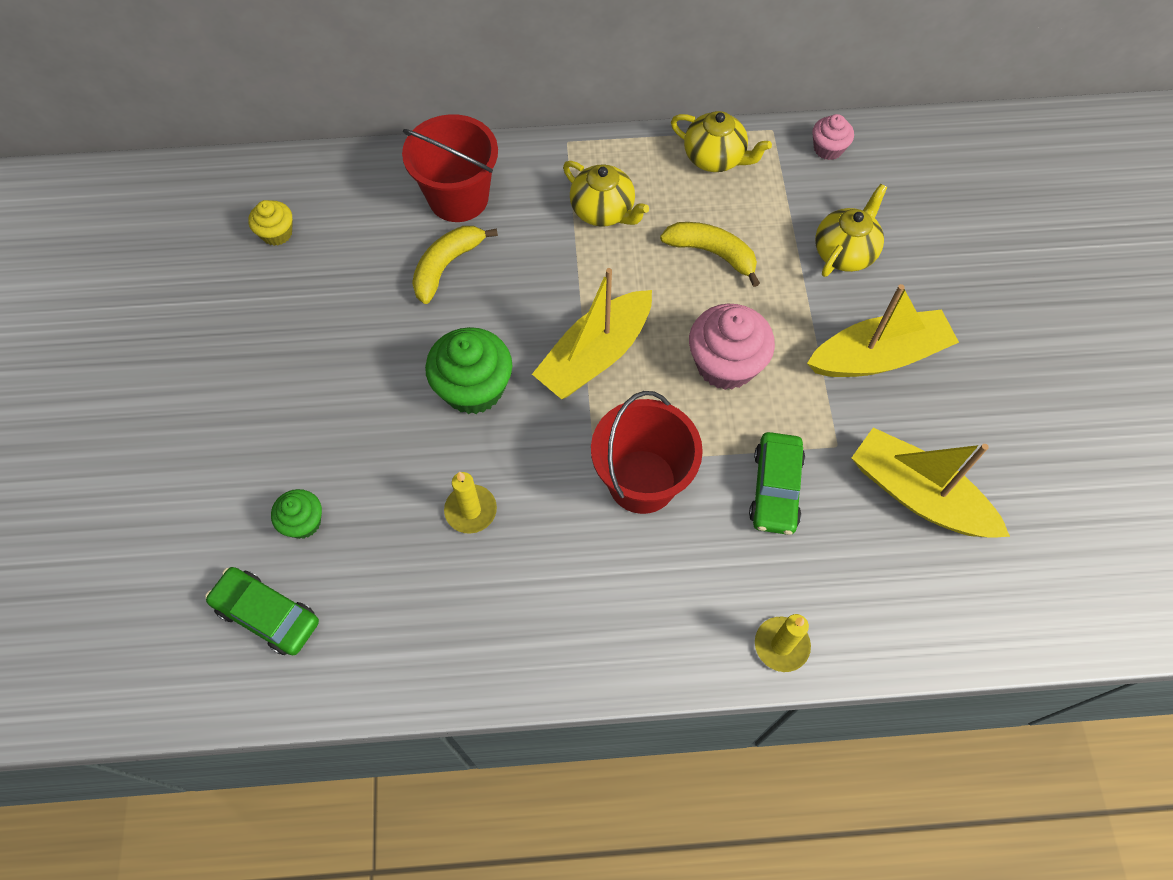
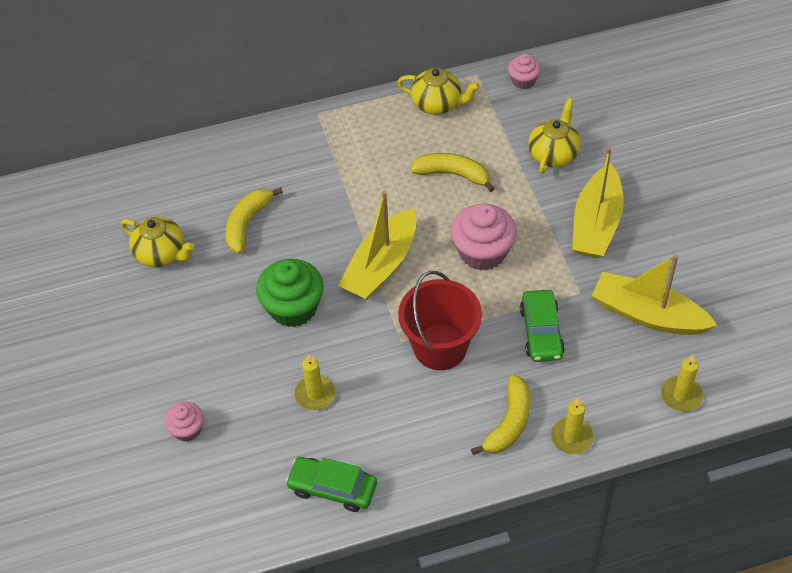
camera: 10 degrees left, 10 degrees down
green car [205,567,319,655] -> green car moved to [286,457,377,512]
yellow cupcake [248,200,293,246] -> none
green cupcake [271,489,322,539] -> pink cupcake [164,402,204,442]
red bucket [402,114,498,222] -> none
yellow teapot [563,161,649,227] -> yellow teapot moved to [121,217,194,267]
yellow boat [807,284,959,377] -> yellow boat turned 135 degrees clockwise [572,147,624,258]
none -> yellow banana [471,375,530,455]
none -> yellow candle [661,354,703,412]

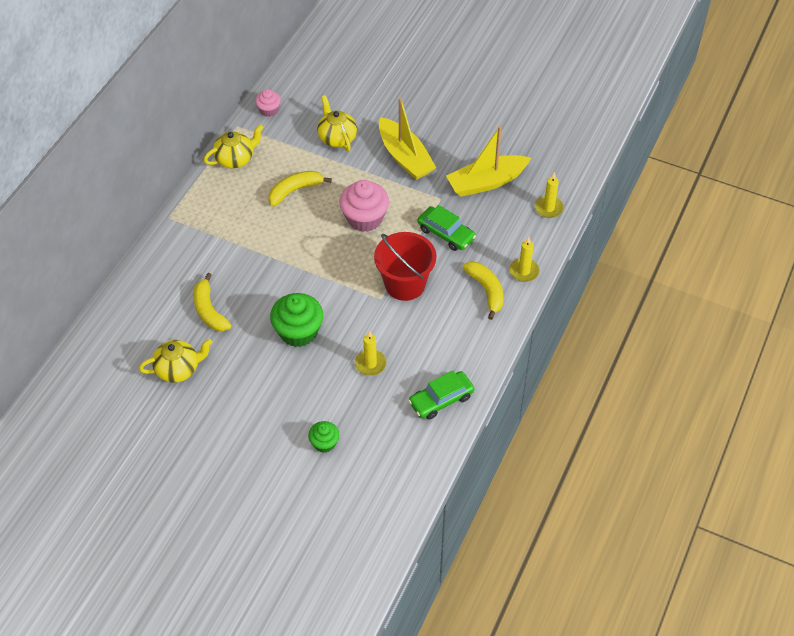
camera: 50 degrees left, 0 degrees up
pink cupcake [164,402,204,442] -> green cupcake [308,421,339,453]
yellow boat [338,191,416,300] -> none

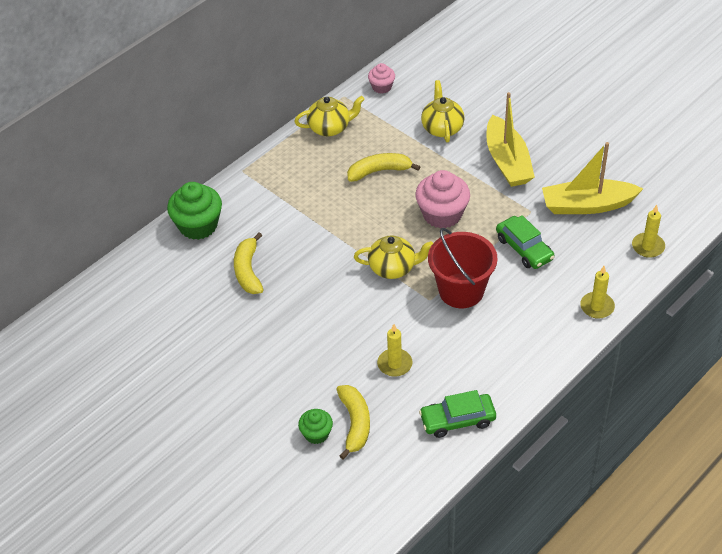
camera: 20 degrees right, 5 degrees down
yellow teapot [139,339,212,383] -> yellow teapot moved to [354,235,433,279]
green cupcake [270,293,323,347] -> green cupcake moved to [167,182,222,240]
yellow banana [462,262,504,320] -> yellow banana moved to [336,385,370,460]

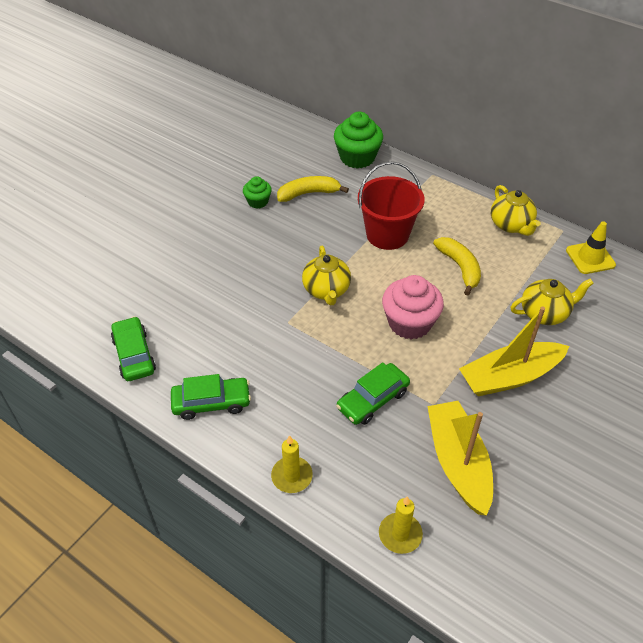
camera: 80 degrees right, 0 degrees up
green cupcake [298,409,333,444] -> green cupcake moved to [243,176,272,209]
yellow banana [336,385,370,460] -> none
pink cupcake [368,63,395,94] -> yellow traffic cone [566,221,616,274]
yellow candle [377,324,412,377] -> none
red bucket [428,228,498,308] -> red bucket moved to [358,161,425,250]
none -> green car [171,374,251,420]

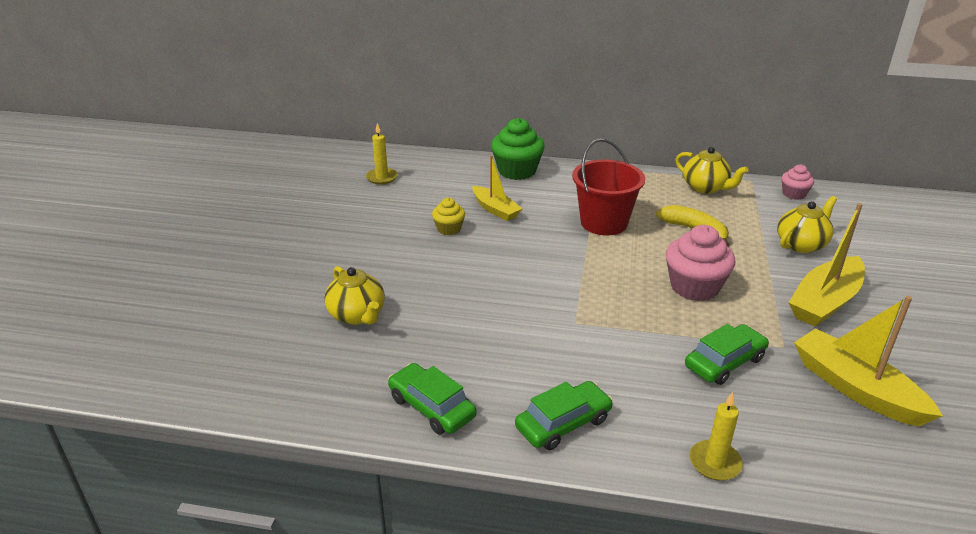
camera: 25 degrees left, 15 degrees down
green cupcake [243,176,272,209] -> yellow cupcake [432,198,465,235]
yellow banana [277,176,349,202] -> yellow boat [472,155,523,221]
yellow teapot [302,246,351,305] -> yellow teapot moved to [324,266,385,325]
green car [336,362,410,425] -> green car turned 150 degrees counterclockwise [685,324,769,385]
yellow candle [379,496,423,554] -> yellow candle moved to [366,123,398,184]
yellow traffic cone [566,221,616,274] -> pink cupcake [782,164,814,200]

